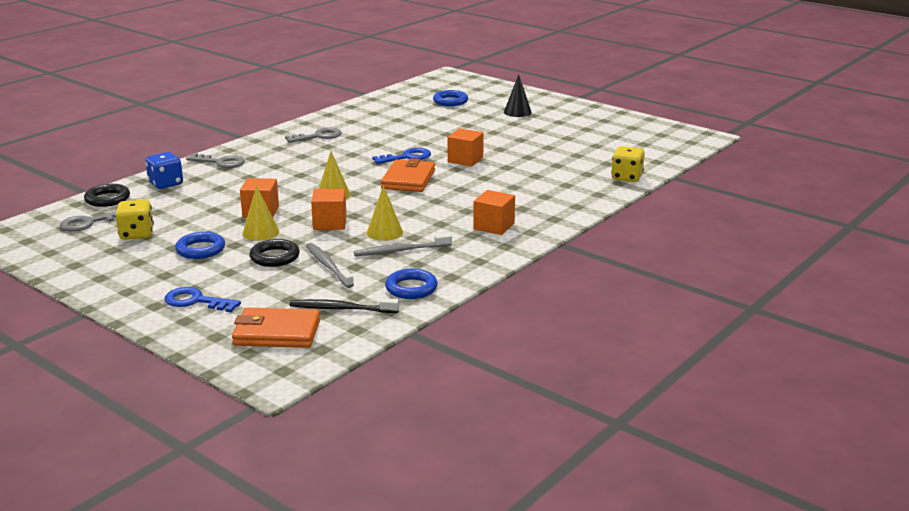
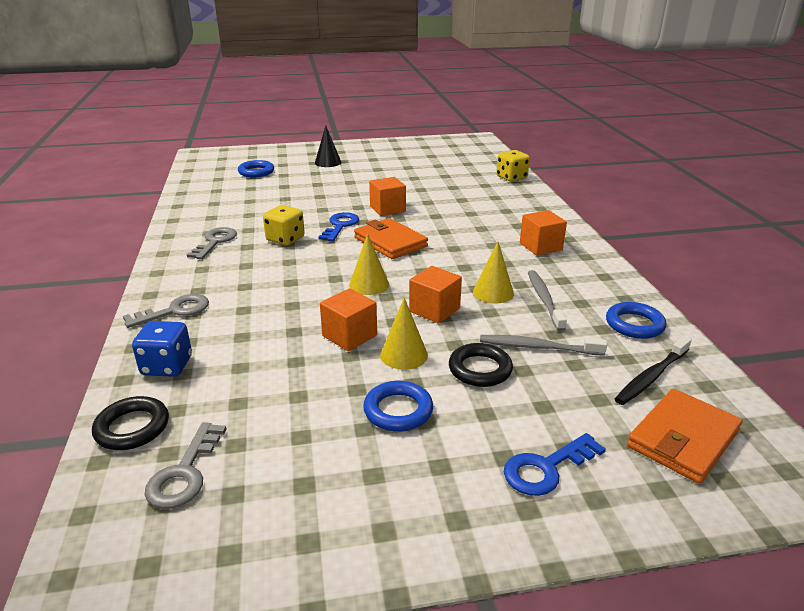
camera: 50 degrees left, 5 degrees up
yellow dice [116,200,154,240] -> yellow dice moved to [263,205,305,246]
grey toothbrush [354,233,452,256] -> grey toothbrush turned 150 degrees clockwise [528,270,567,331]

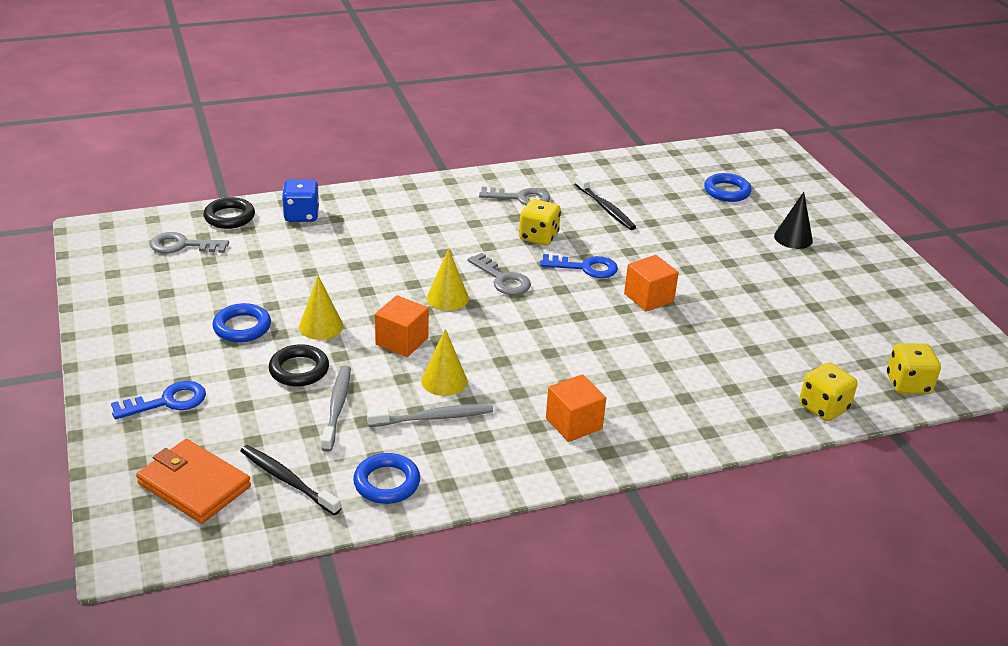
camera: 80 degrees right, 5 degrees up
grey key [123,294,209,328] -> grey key moved to [468,253,531,295]
orange cube [320,288,377,351] -> none
orange wallet [354,218,428,259] -> none
blue key [504,433,606,496] -> blue key turned 105 degrees clockwise [111,381,206,419]
none -> black toothbrush [575,175,636,230]
none -> yellow dice [887,343,941,394]

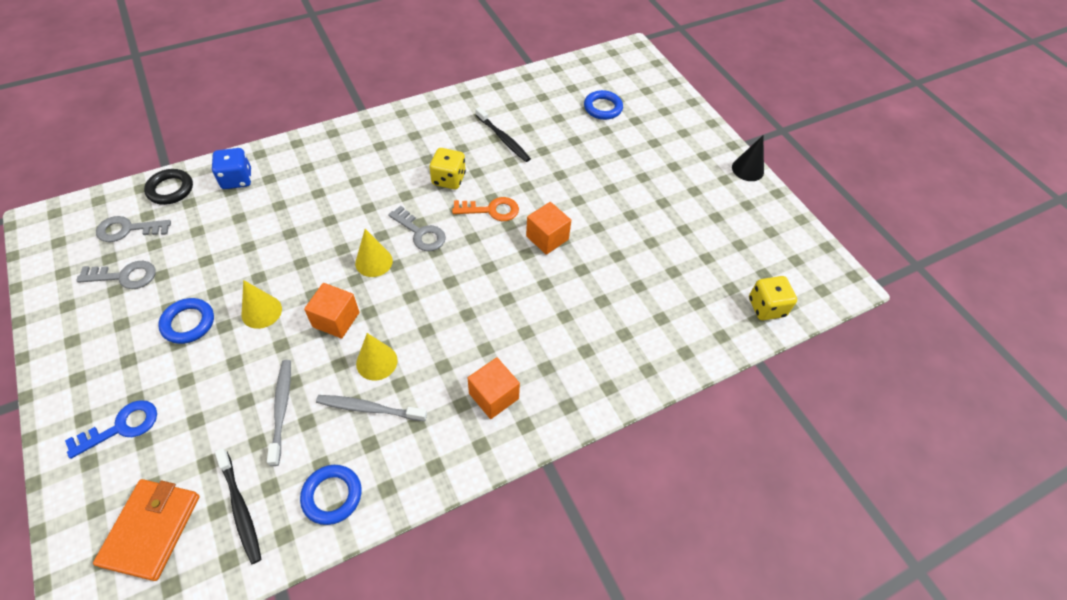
camera: 10 degrees left, 20 degrees up
orange wallet [136,439,251,524] -> orange wallet turned 75 degrees clockwise [93,479,200,581]
black toothbrush [240,445,341,515] -> black toothbrush turned 150 degrees counterclockwise [215,448,261,564]
black ring [269,344,329,386] -> none
grey toothbrush [367,404,493,427] -> grey toothbrush turned 150 degrees counterclockwise [316,395,427,421]
grey key [479,187,550,205] -> grey key moved to [76,261,155,289]
blue key [540,254,618,278] -> orange key [452,197,519,221]
black cone [774,192,813,249] -> black cone moved to [732,135,764,181]
yellow dice [799,362,857,421] -> none

